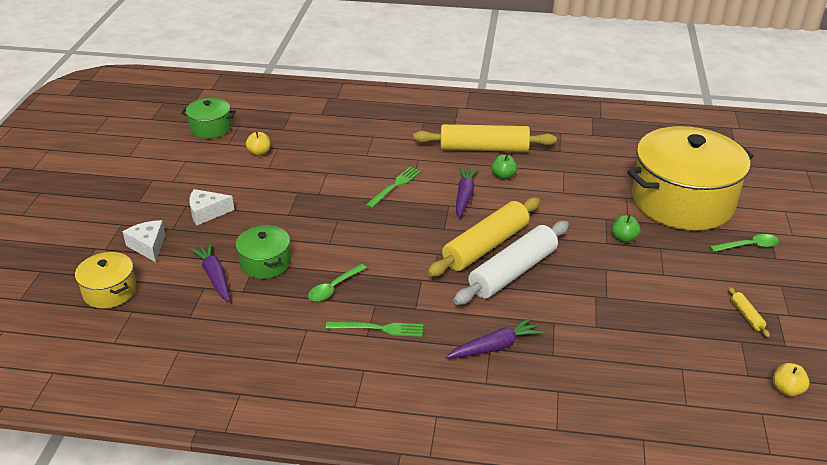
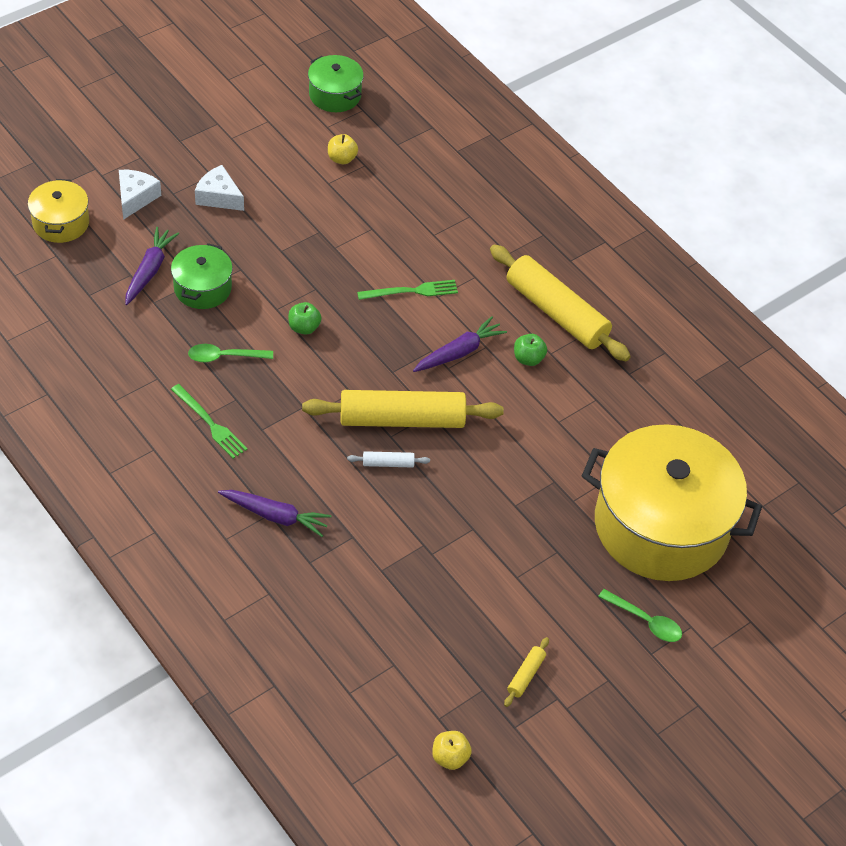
camera: 40 degrees right, 15 degrees up
white rolling pin [453,221,569,305] -> white rolling pin [347,451,430,467], size x0.41
green apple [612,215,641,243] -> green apple moved to [288,302,322,335]

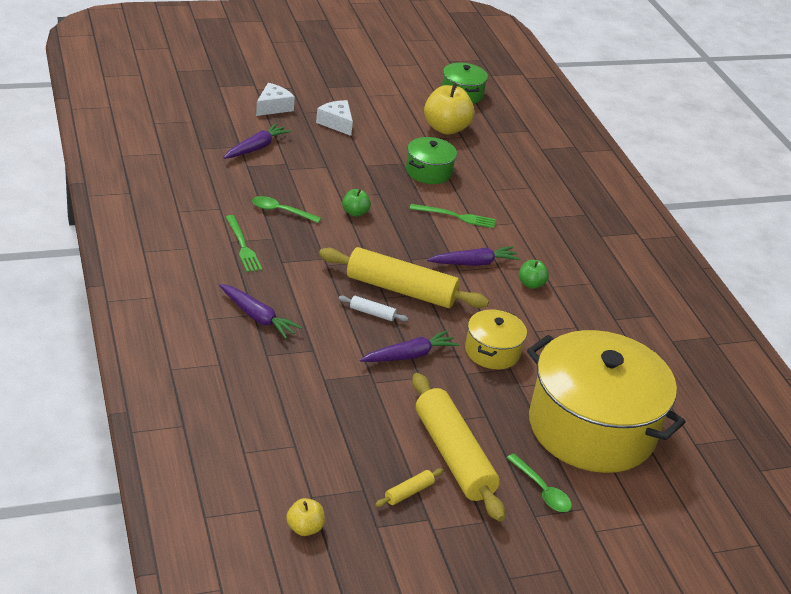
camera: 20 degrees right, 15 degrees down
yellow pot [28,179,89,243] -> yellow pot moved to [465,310,527,369]
green pot [171,243,233,309] -> green pot moved to [406,137,457,184]
yellow apple [328,134,358,164] -> yellow apple [424,83,474,134], size x1.96
yellow rolling pin [490,245,631,361] -> yellow rolling pin moved to [412,373,505,521]
none -> purple carrot [360,330,459,362]

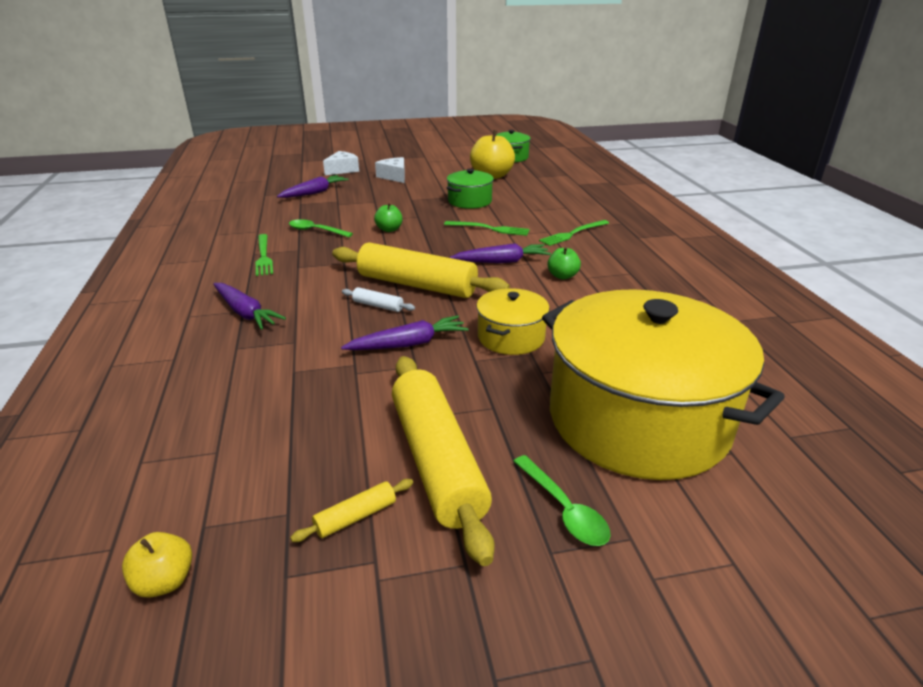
camera: 10 degrees right, 5 degrees down
none -> green fork [539,220,609,246]

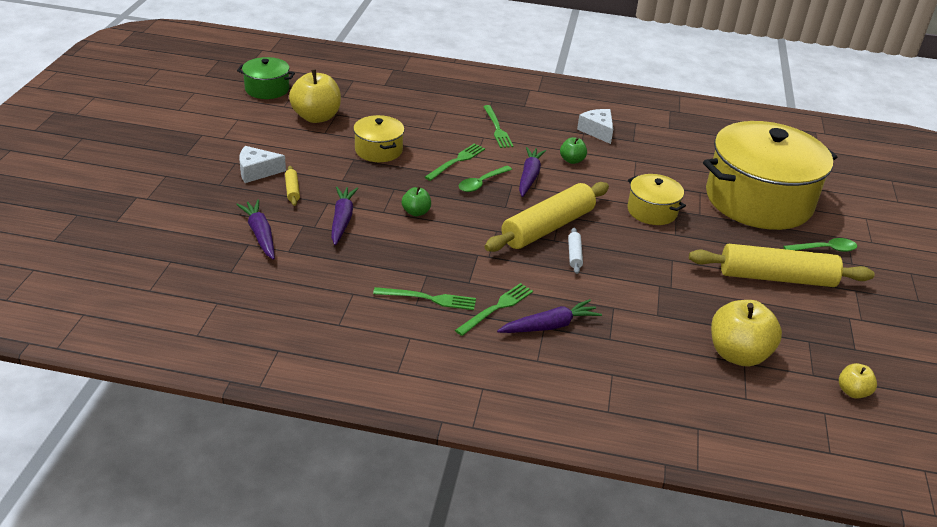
camera: 70 degrees left, 5 degrees up
green spoon [289,219,353,237] -> green spoon moved to [459,166,512,192]
yellow rolling pin [290,479,413,542] -> yellow rolling pin moved to [285,166,300,206]
white cheese [323,151,359,175] -> white cheese moved to [577,109,613,144]
purple carrot [341,315,469,350] -> purple carrot moved to [331,187,358,245]
white rolling pin [342,287,415,312] -> white rolling pin turned 45 degrees counterclockwise [568,228,583,274]
green pot [446,169,494,209] -> yellow pot [353,115,405,162]
none -> green fork [455,283,533,336]
none -> yellow apple [711,300,782,366]

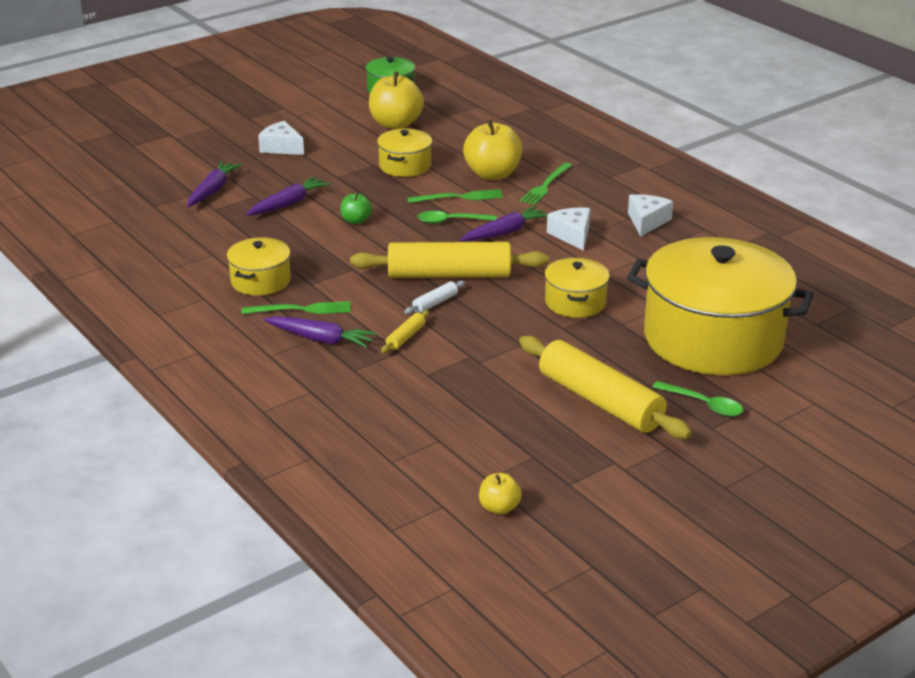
camera: 45 degrees right, 5 degrees down
yellow rolling pin [285,166,300,206] -> yellow rolling pin moved to [381,310,429,353]
green fork [373,287,476,310] -> yellow pot [227,237,291,296]
green apple [560,137,587,164] -> white cheese [547,207,590,251]
yellow apple [711,300,782,366] -> yellow apple moved to [463,119,522,180]

